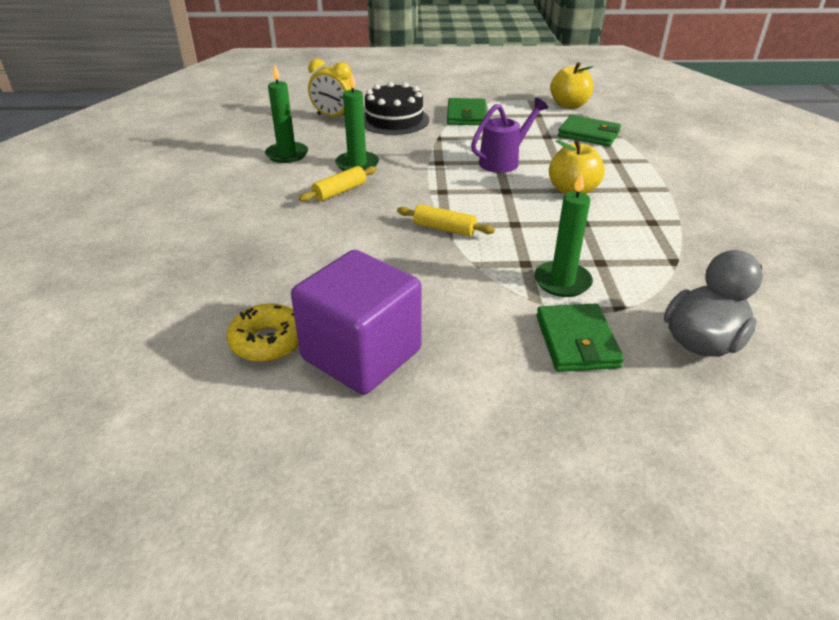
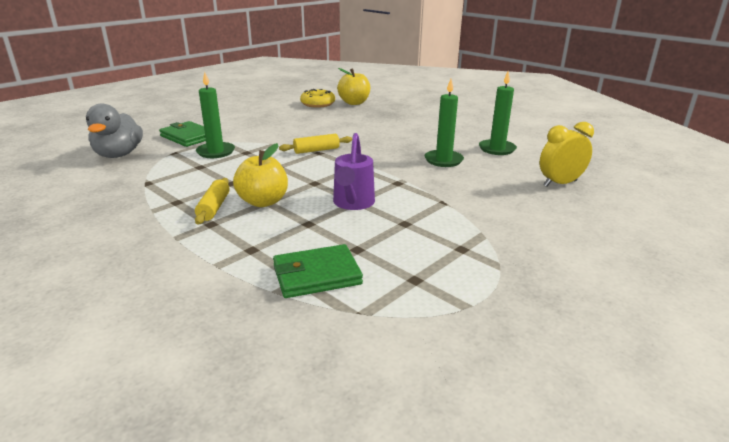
camera: 135 degrees right, 10 degrees down
purple cube [291,250,422,395] -> none
yellow rolling pin [299,166,377,202] -> yellow rolling pin moved to [195,178,230,224]
black cake [364,82,429,135] -> none
green wallet [447,98,487,125] -> none
yellow apple [550,62,593,109] -> yellow apple moved to [337,68,370,105]

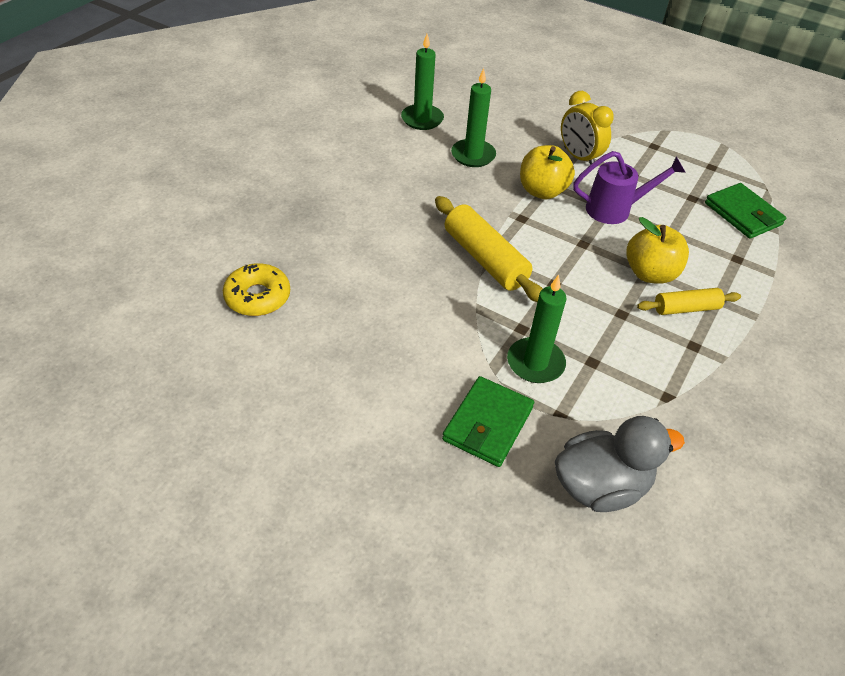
camera: 105 degrees left, 20 degrees up
yellow rolling pin [279,134,352,154] -> yellow rolling pin [435,196,543,302], size x1.66
yellow apple [337,68,370,105] -> yellow apple moved to [520,145,575,199]
yellow clock [539,122,594,187] -> yellow clock moved to [561,91,614,165]

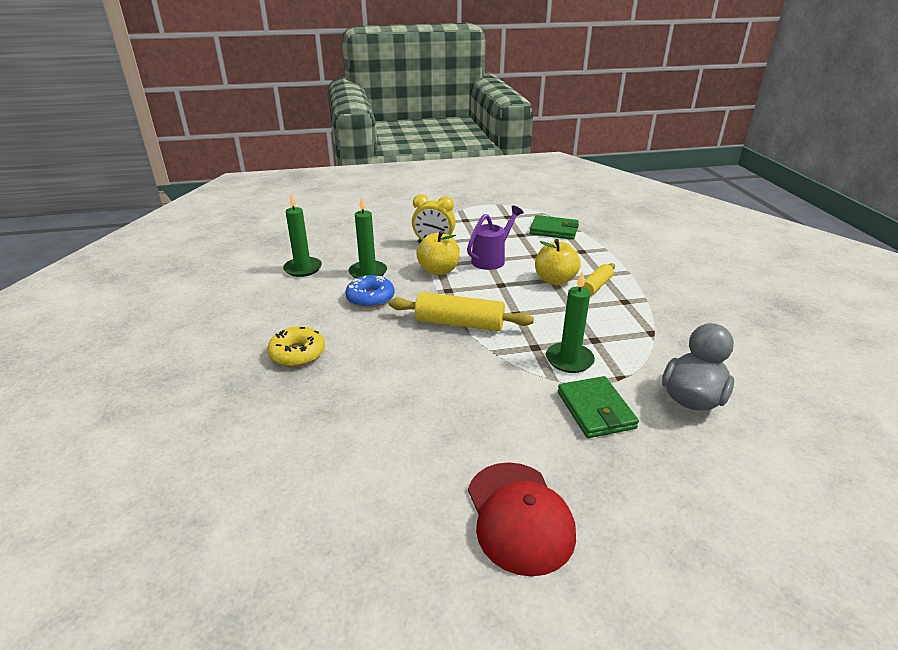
camera: 40 degrees left, 15 degrees down
yellow donut [223,263,290,316] -> yellow donut moved to [267,326,325,367]
none -> blue donut [345,275,394,308]
none -> red cap [468,462,576,577]

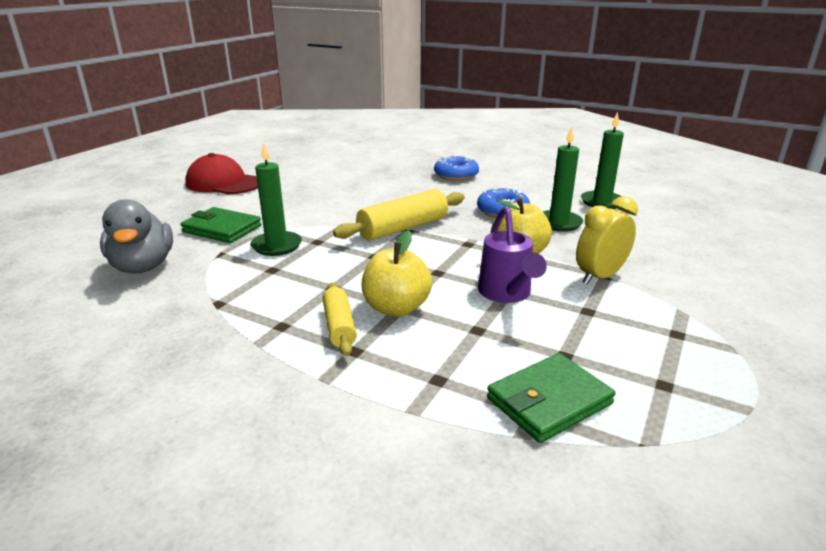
camera: 130 degrees right, 5 degrees down
yellow donut [267,326,325,367] -> blue donut [434,155,479,181]

